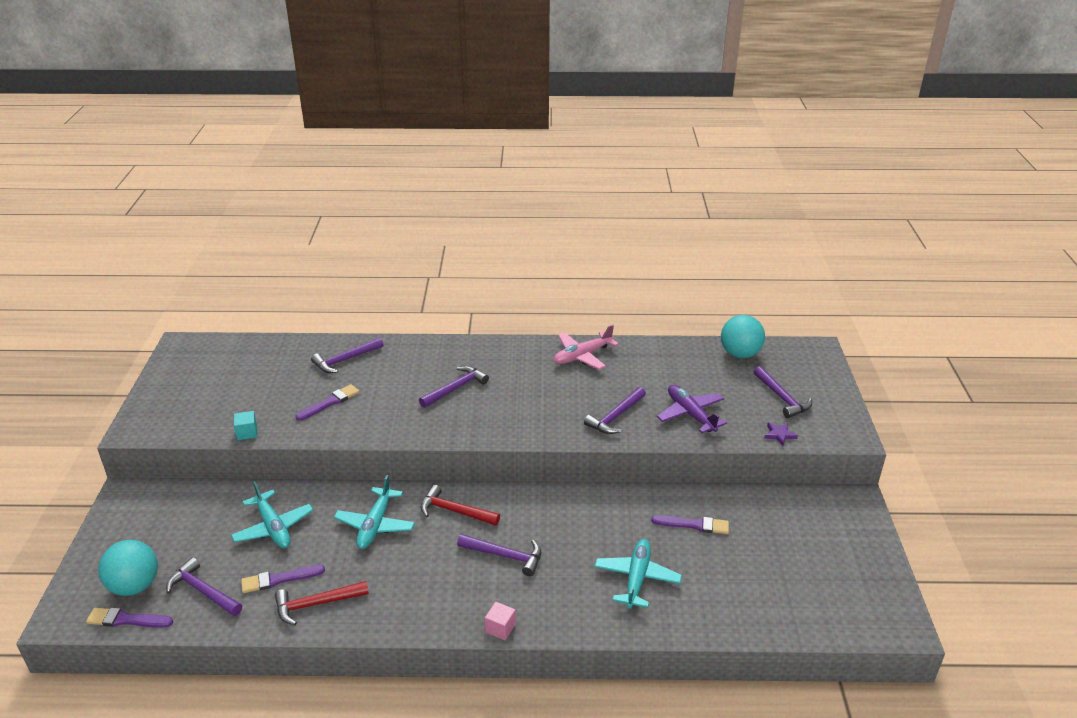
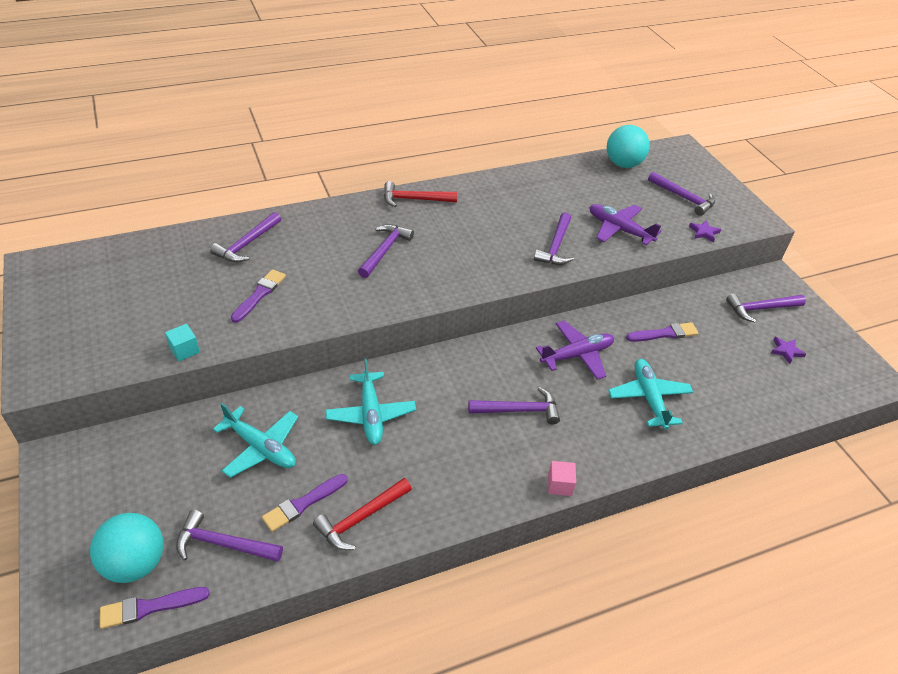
camera: 25 degrees left, 10 degrees up
red hammer [421,485,500,526] -> red hammer moved to [384,181,457,207]
pink plane [553,324,619,370] -> none
none -> purple plane [536,321,614,380]
none -> purple hammer [726,293,806,323]
none -> purple star [771,337,806,364]

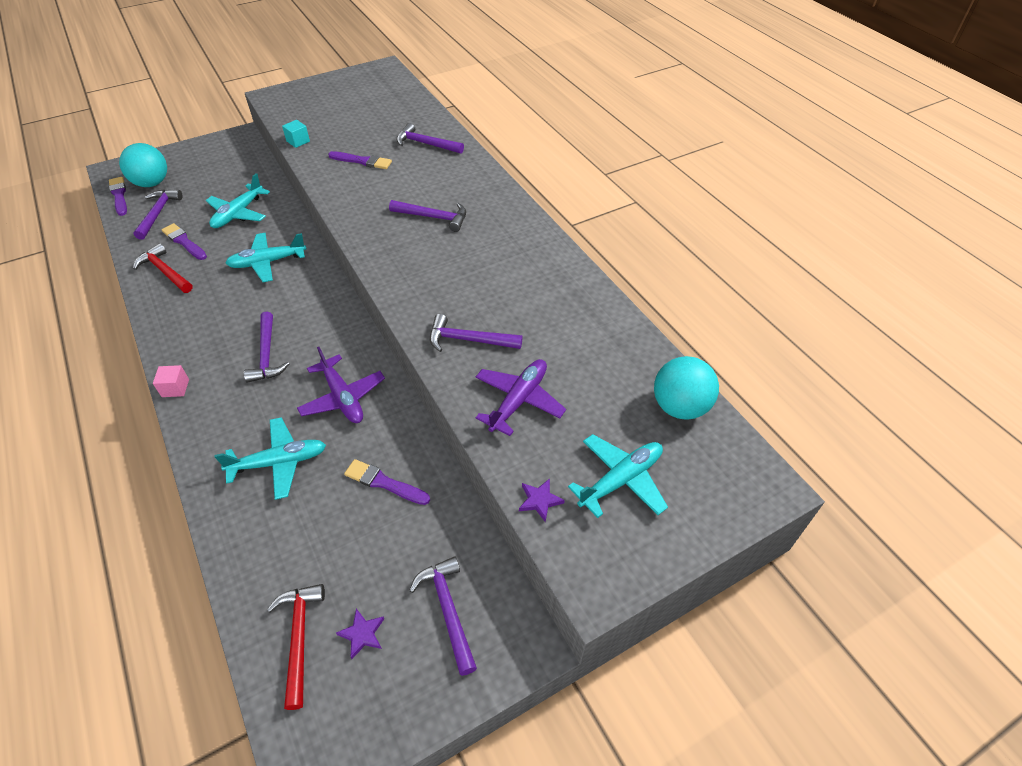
camera: 85 degrees right, 5 degrees up
red hammer [384,181,457,207] -> red hammer moved to [267,584,325,710]
purple brush [626,322,699,342] -> purple brush turned 135 degrees clockwise [344,459,430,505]
purple hammer [648,172,715,216] -> turquoise plane [568,434,668,518]

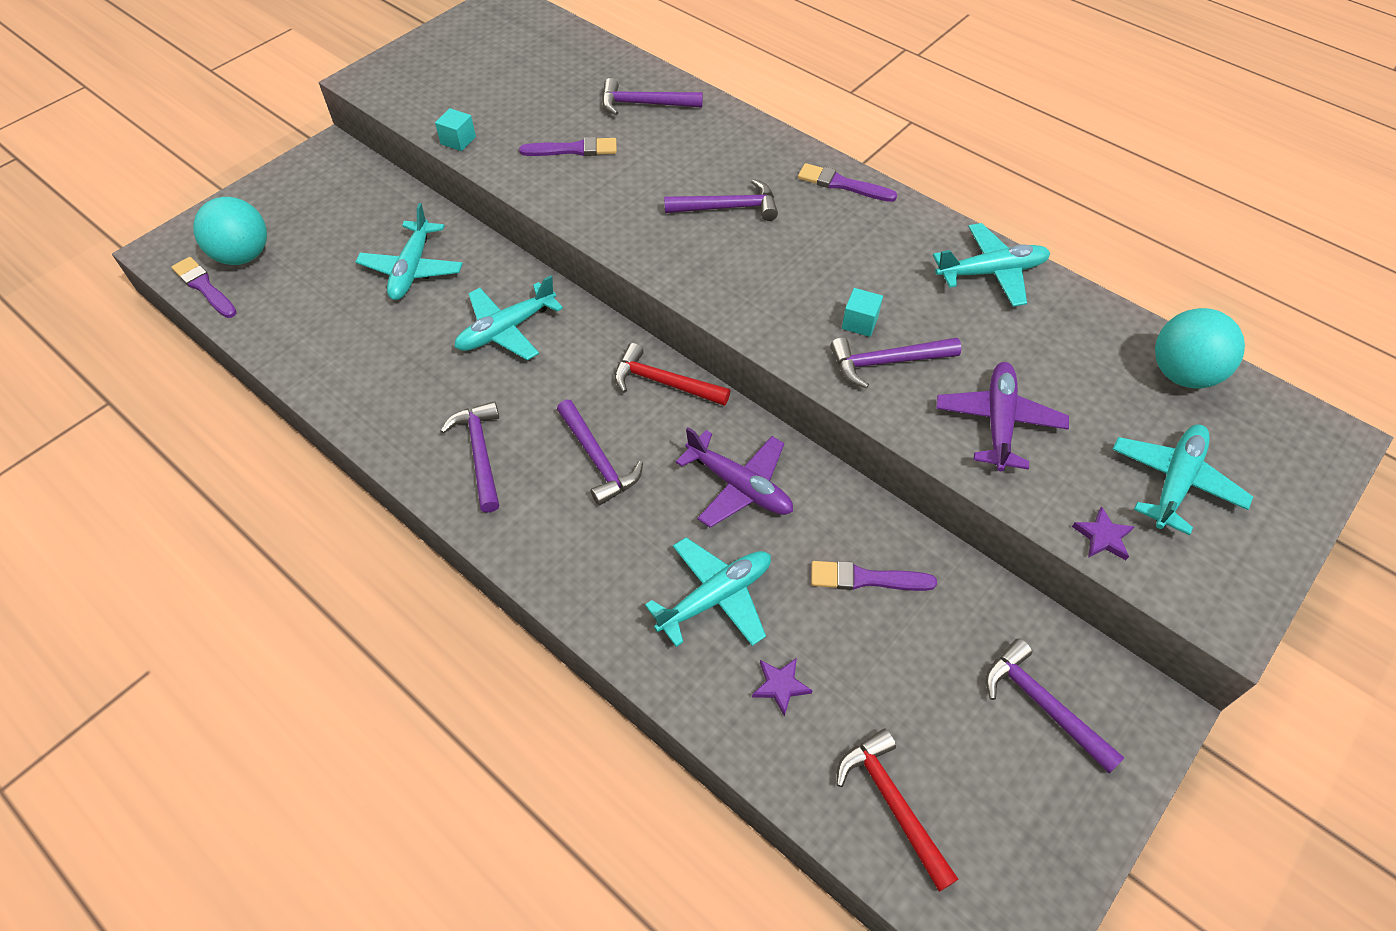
camera: 20 degrees left, 5 degrees up
purple hammer [133,189,183,240] -> purple hammer moved to [441,401,499,513]
red hammer [133,243,193,293] -> red hammer moved to [615,343,730,406]
pink cube [153,365,189,397] -> none
purple brush [162,223,207,260] -> purple brush moved to [798,163,897,202]
purple star [336,609,384,659] -> purple star moved to [752,658,813,717]
none -> turquoise cube [842,288,883,337]
none -> turquoise plane [933,223,1050,307]

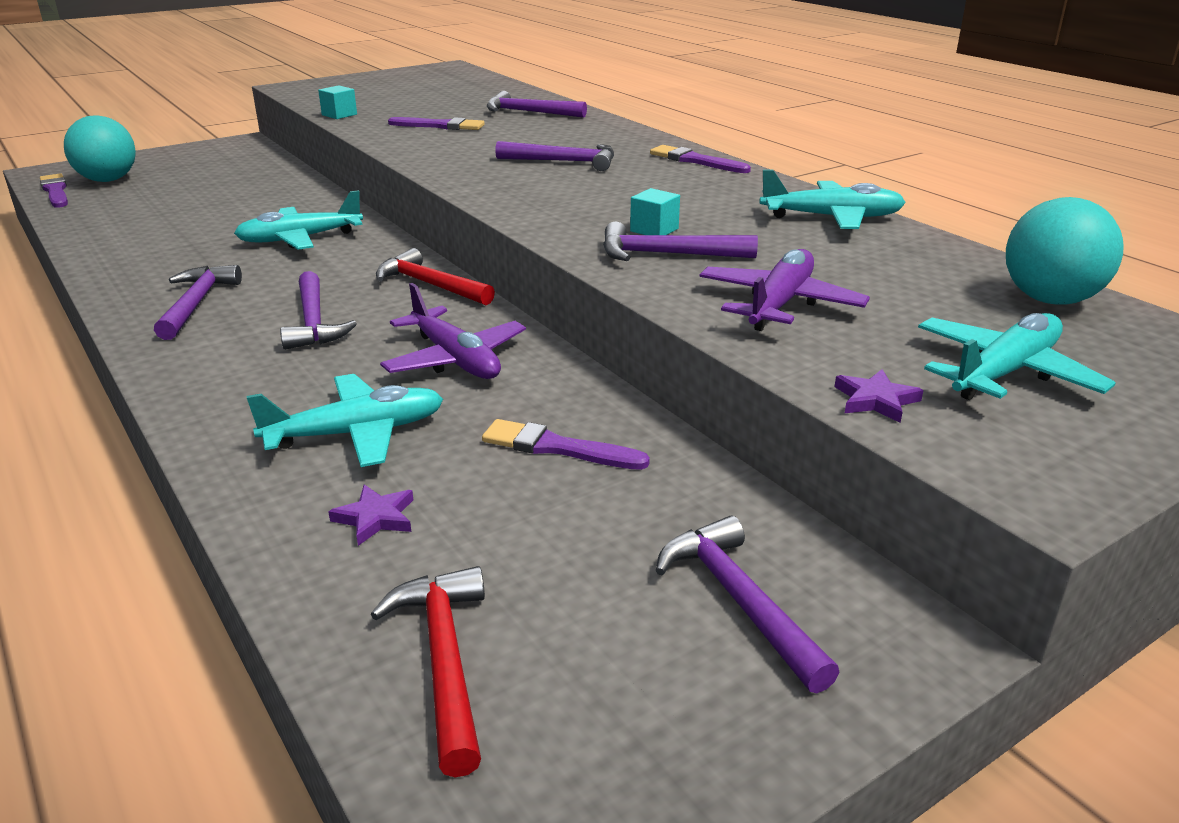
camera: 15 degrees right, 25 degrees down
turquoise plane [356,203,463,300] -> none

